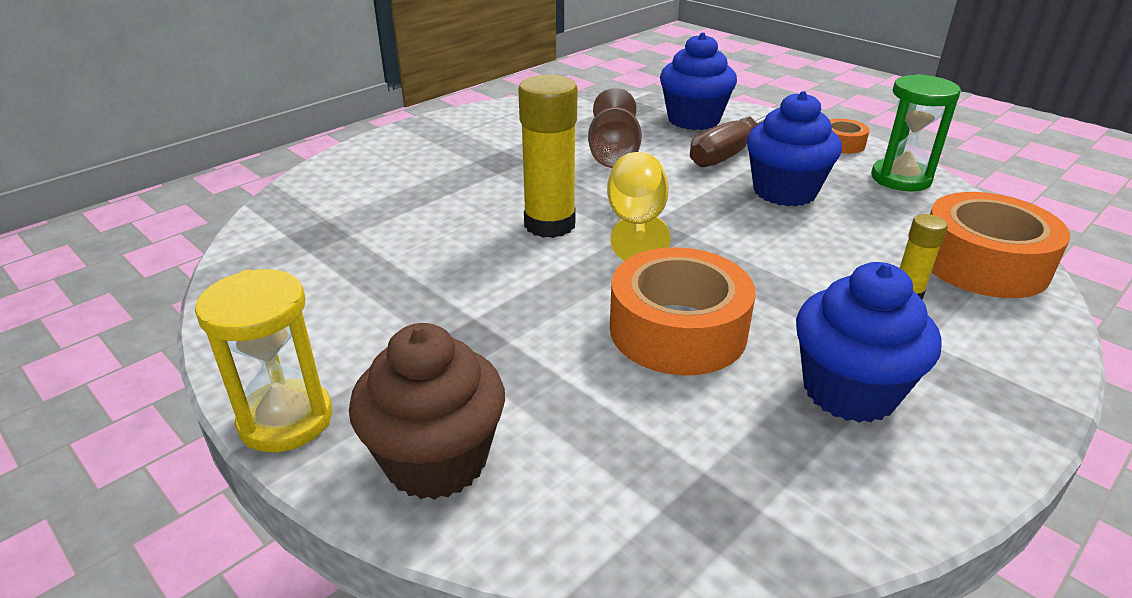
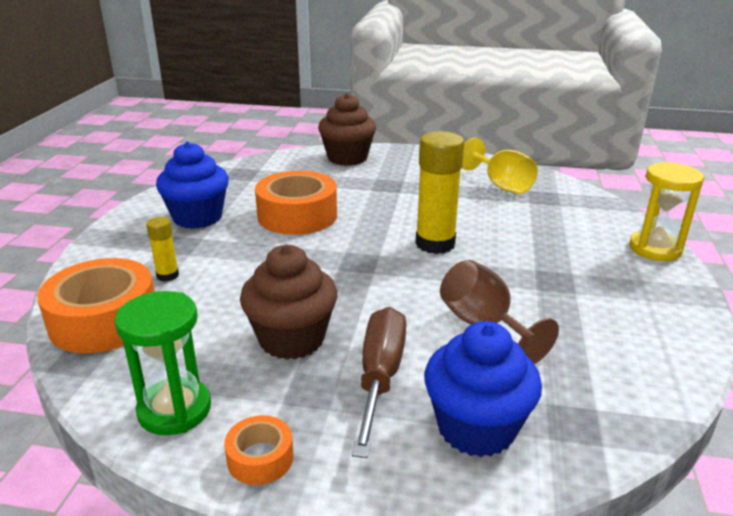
camera: 145 degrees right, 5 degrees down
yellow hourglass [195,269,332,452] -> yellow hourglass moved to [629,162,704,261]
yellow goblet [607,152,671,261] -> yellow goblet moved to [462,138,538,194]
blue cupcake [747,91,842,206] -> brown cupcake [240,245,337,360]

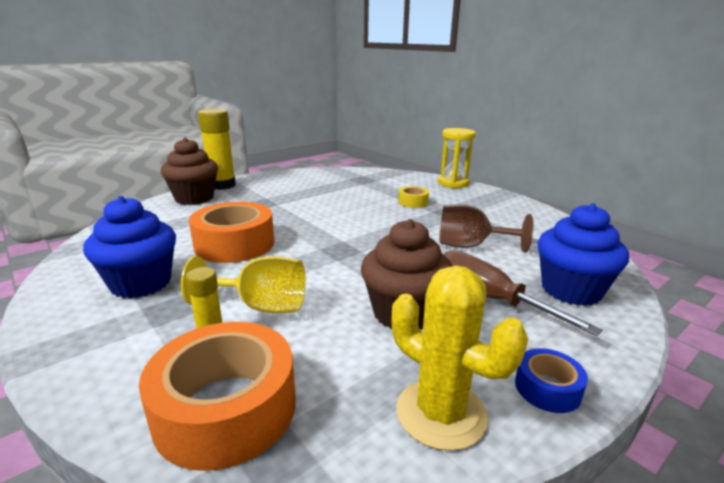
camera: 50 degrees left, 5 degrees down
green hourglass [115,291,211,435] -> yellow cactus [391,266,528,451]
orange tape [224,415,293,485] -> blue tape [515,348,588,413]
yellow glue stick [415,131,464,254] -> yellow glue stick moved to [198,109,236,190]
yellow goblet [462,138,538,194] -> yellow goblet moved to [181,256,306,313]
none -> yellow tape [398,186,429,208]

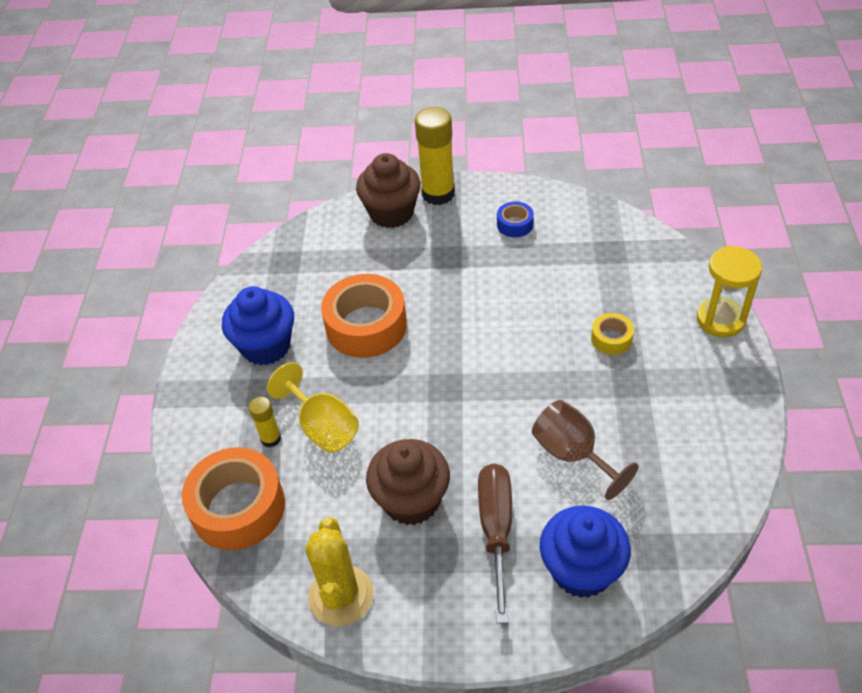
camera: 45 degrees right, 25 degrees up
blue tape [515,348,588,413] -> blue tape moved to [497,201,534,237]

